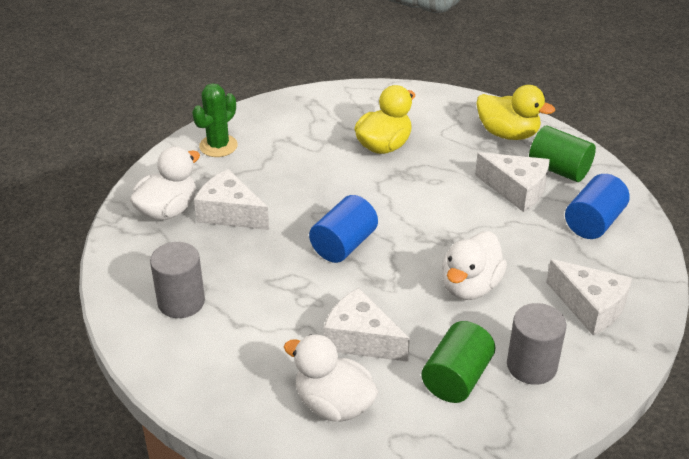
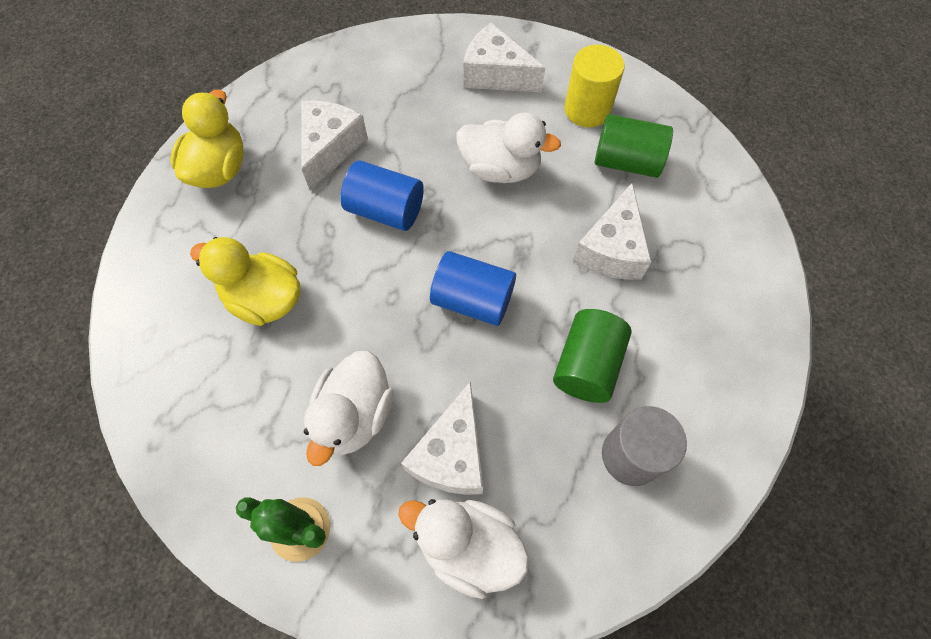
camera: 105 degrees left, 25 degrees up
white duck [284,334,378,422] -> white duck moved to [304,351,394,466]
grey cylinder [507,303,566,385] -> yellow cylinder [564,45,625,127]
green cylinder [529,126,596,182] -> green cylinder moved to [553,309,631,403]
white cheese [546,259,632,335] -> white cheese turned 90 degrees counterclockwise [463,23,545,92]
blue cylinder [565,174,630,239] -> blue cylinder moved to [340,160,424,231]

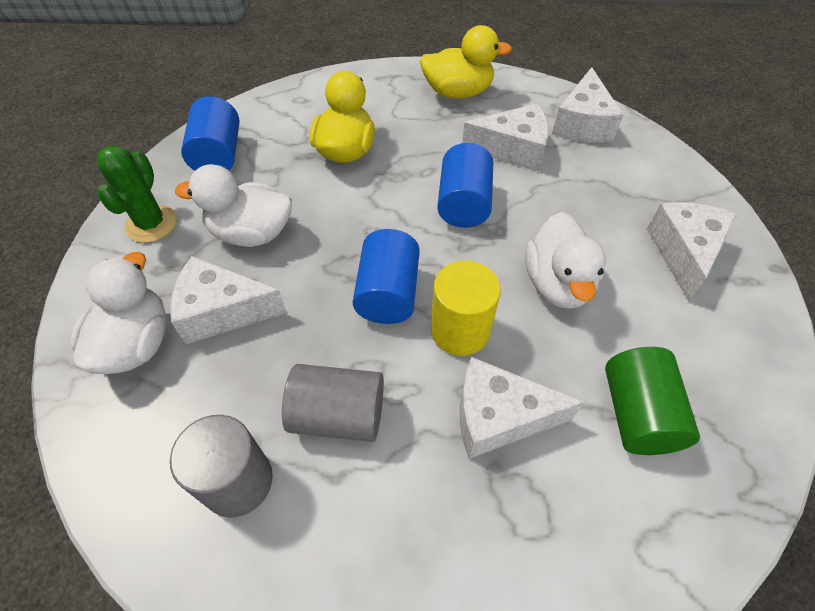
camera: 75 degrees right, 10 degrees down
green cylinder [553,309,631,403] -> grey cylinder [282,364,384,442]
yellow cylinder [564,45,625,127] -> yellow cylinder moved to [431,260,501,356]
none -> blue cylinder [181,96,239,171]
none -> white cheese [552,67,624,143]

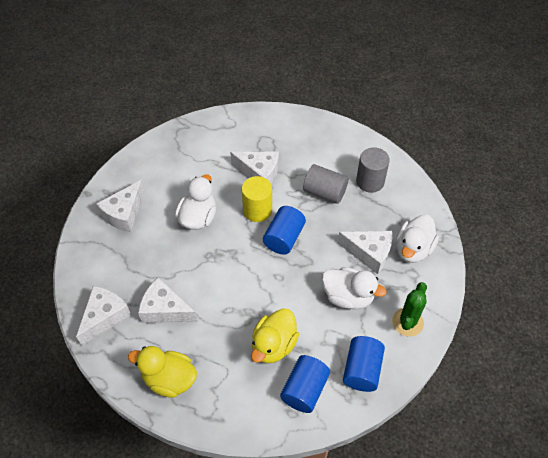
camera: 160 degrees left, 0 degrees up
blue cylinder [437,143,493,228] -> blue cylinder moved to [280,355,330,413]
green cylinder [605,347,700,455] -> none

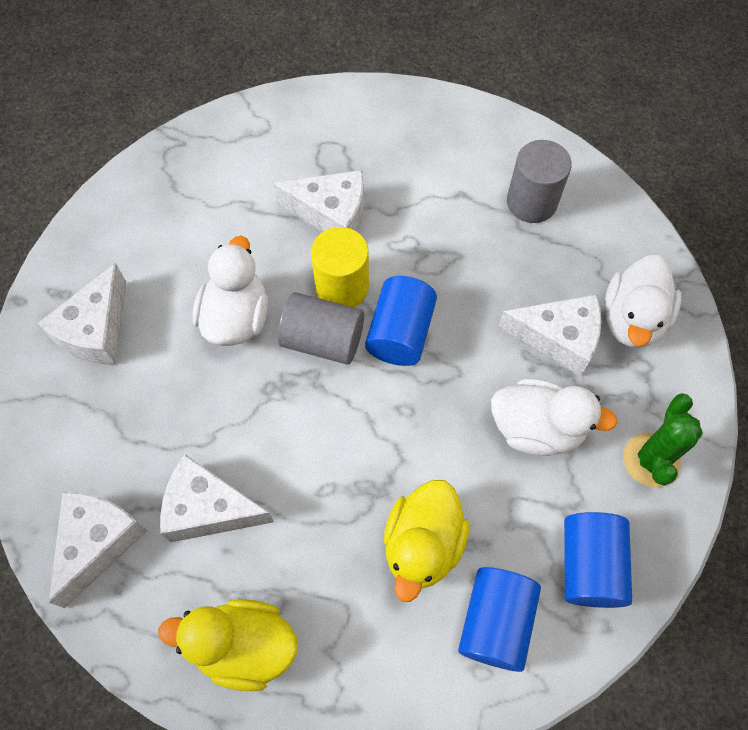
camera: 10 degrees left, 10 degrees up
grey cylinder [303,164,349,204] -> grey cylinder moved to [278,292,364,365]

